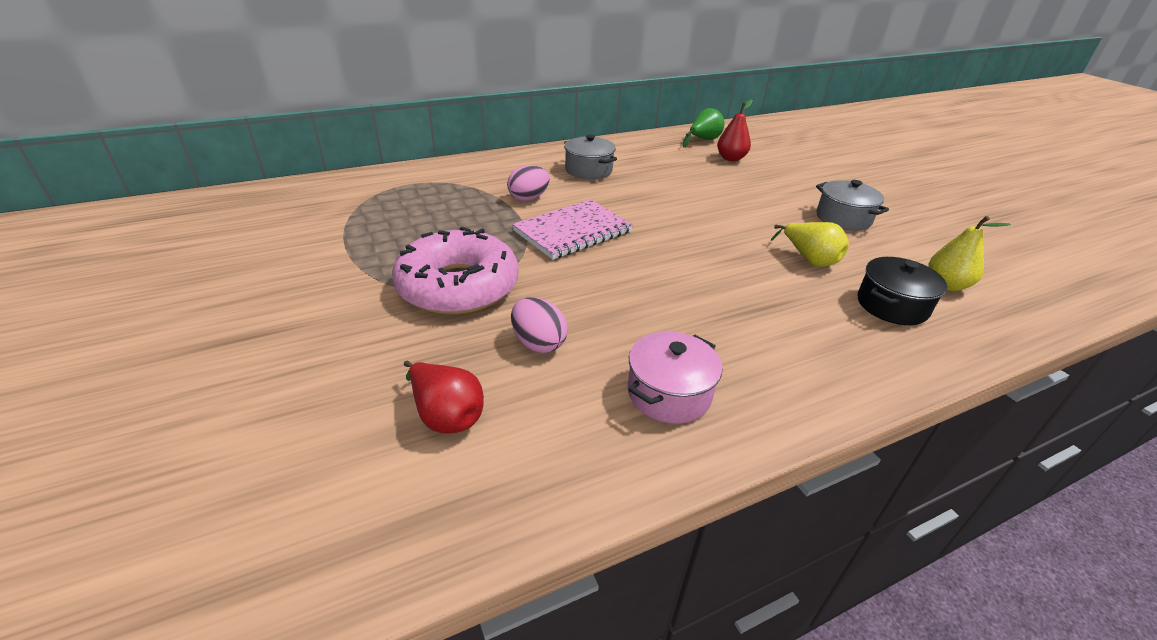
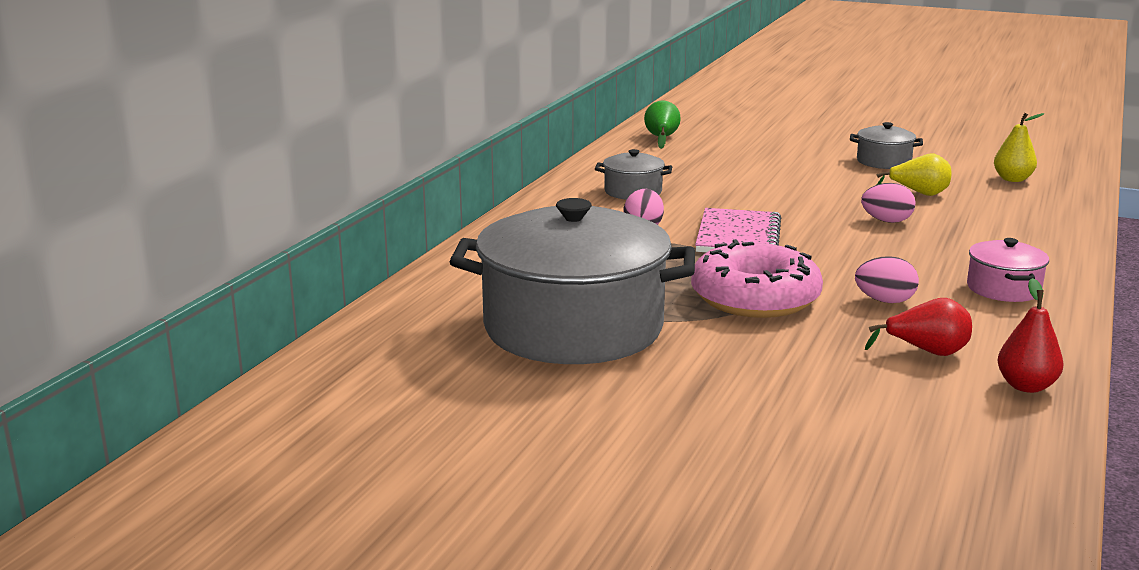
camera: 40 degrees left, 15 degrees down
red pear [717,99,753,161] -> red pear moved to [998,278,1064,393]
black pot [858,257,947,325] -> none
none -> grey pot [449,198,695,364]
none -> pink egg [861,183,915,223]

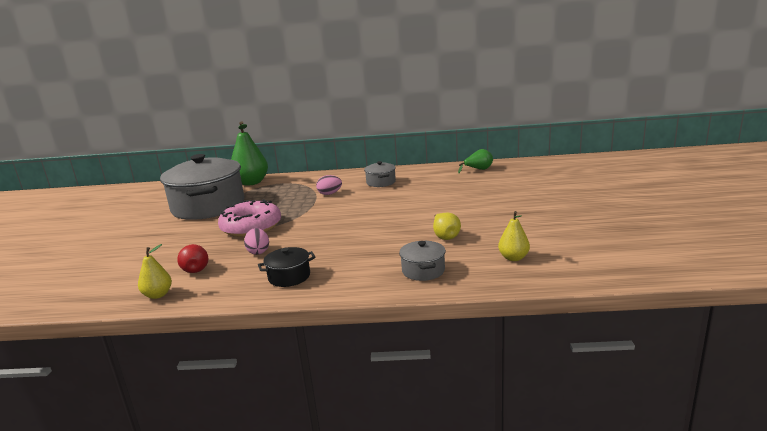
camera: 70 degrees right, 0 degrees up
pink notebook [695,208,781,252] -> none
grey pot [850,122,923,169] -> grey pot moved to [399,241,446,281]
pink egg [861,183,915,223] -> none
pink pot [967,238,1049,302] -> black pot [258,247,316,287]
red pear [998,278,1064,393] -> yellow pear [138,244,172,299]
none -> green pear [231,122,268,186]

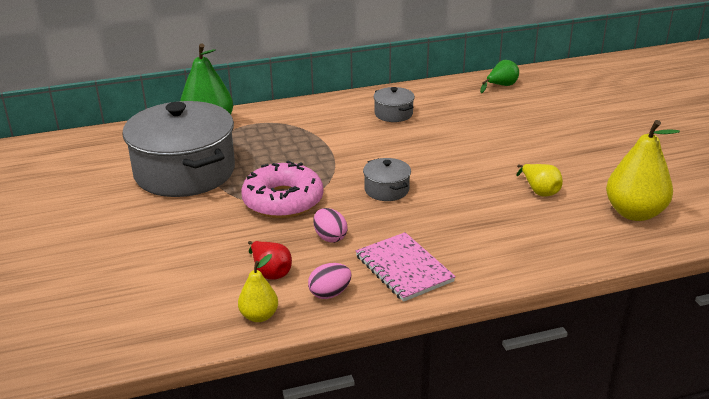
camera: 20 degrees left, 10 degrees up
black pot [258,247,316,287] -> pink notebook [356,232,456,302]
pink egg [316,175,342,195] -> pink egg moved to [308,263,351,299]
grey pot [399,241,446,281] -> grey pot moved to [363,158,411,201]
yellow pear [498,211,530,261] -> yellow pear [606,120,680,221], size x1.84

